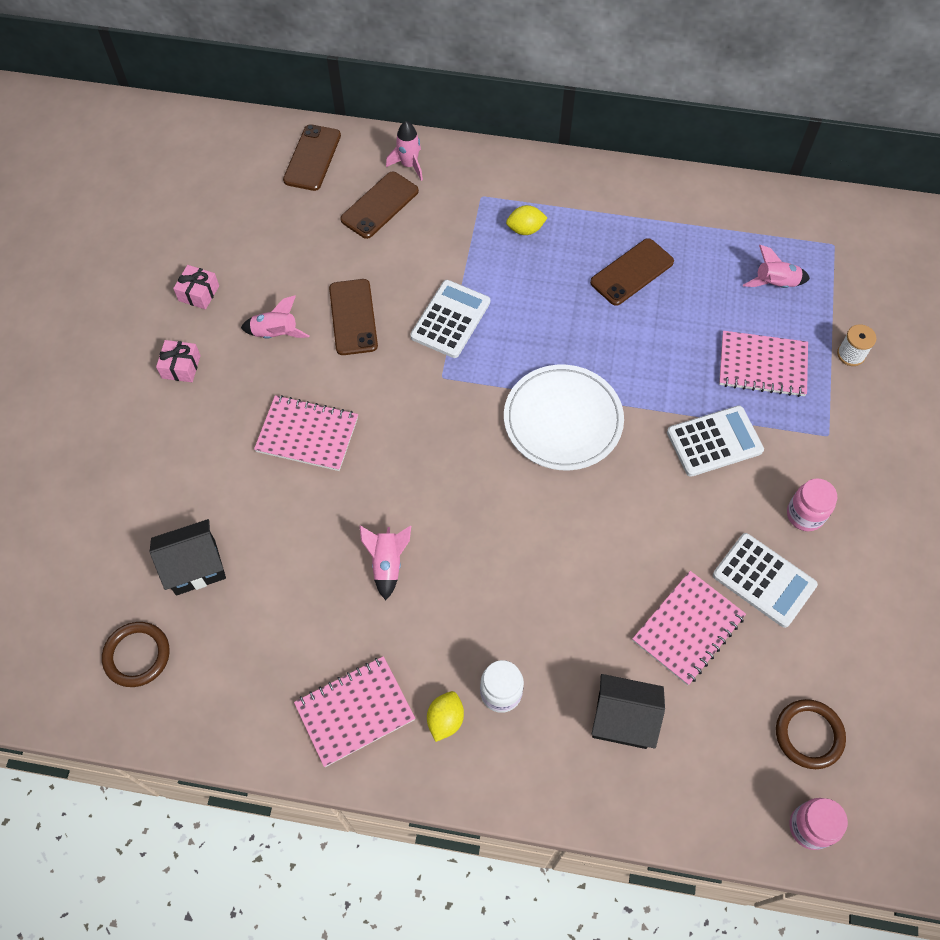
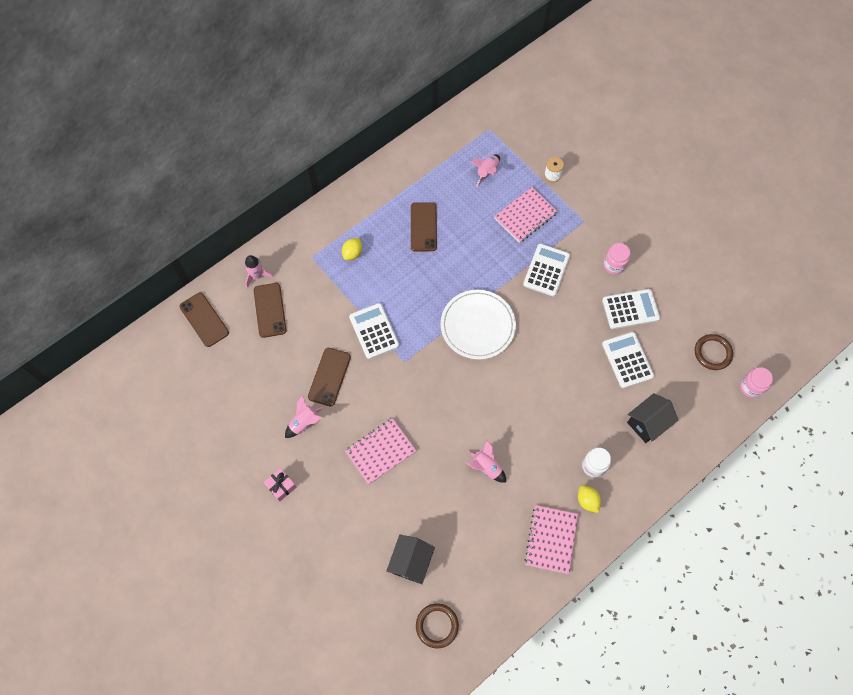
camera: 50 degrees left, 5 degrees up
pink gift [173,265,219,309] -> none
brown phone [329,279,378,355] -> brown phone turned 75 degrees clockwise [308,348,351,406]
pink notebook [632,571,746,685] -> white calculator [602,332,654,388]

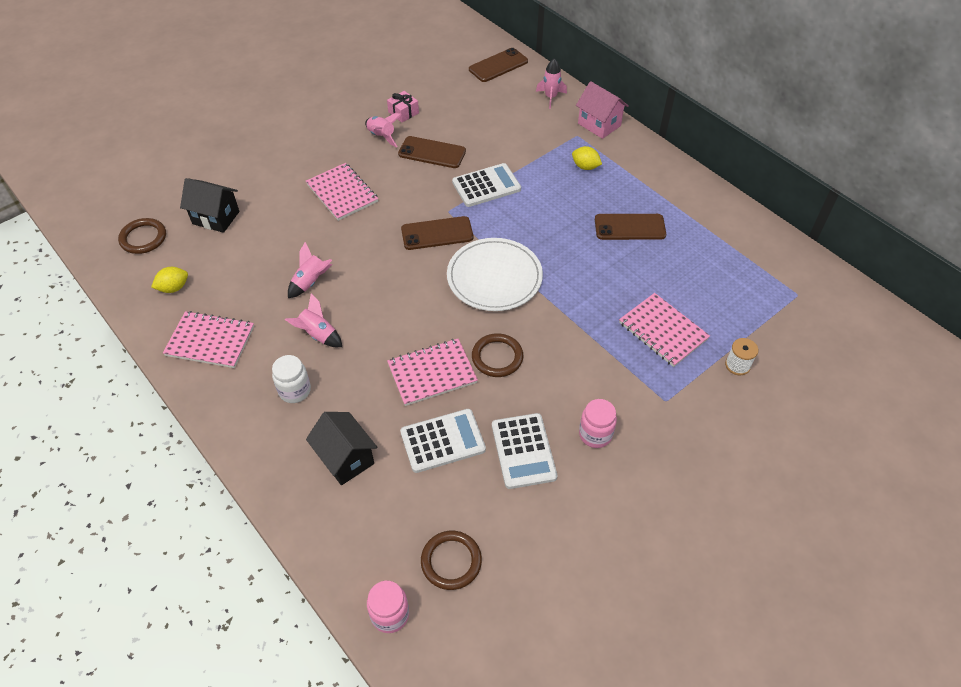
camera: 90 degrees right, 15 degrees down
brown phone [254,283,286,338] -> brown phone moved to [401,216,473,250]
pink gift [263,468,296,502] -> pink gift moved to [387,91,419,122]
pink rocket [471,154,500,187] -> pink rocket moved to [285,293,342,347]
white calculator [523,244,570,297] -> none
yellow lemon [578,485,601,513] -> yellow lemon moved to [151,267,188,293]
none -> pink notebook [387,339,478,406]
none -> brown ring [472,333,523,377]
none -> pink house [576,81,628,139]

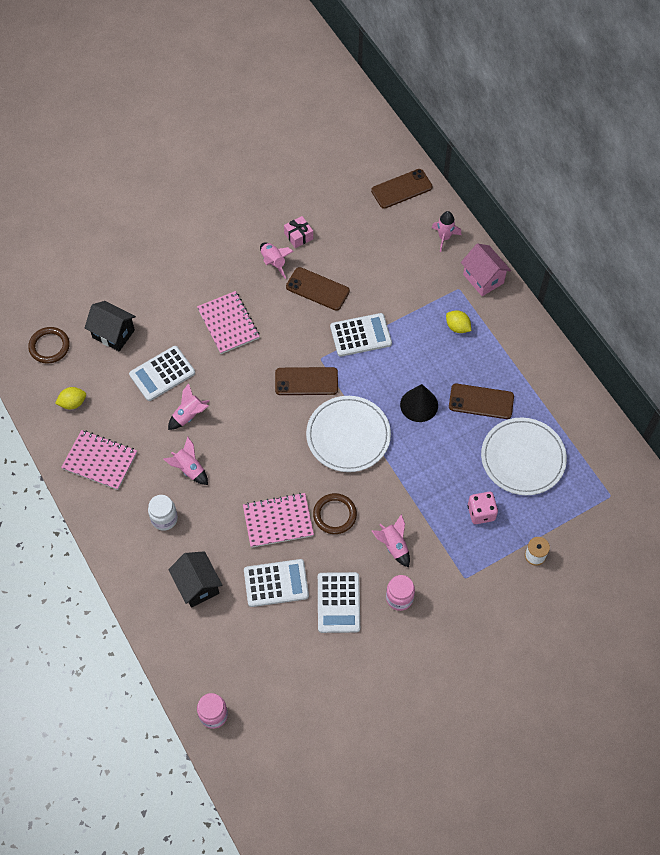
camera: 10 degrees right, 10 degrees up
brown ring [421,531,482,590] -> none
pink notebook [619,293,710,367] -> pink dice [468,492,498,524]
none -> white calculator [129,346,195,401]
none -> pink rocket [372,514,410,567]
none -> black cone [400,384,438,422]
none -> white plate [481,418,567,495]

